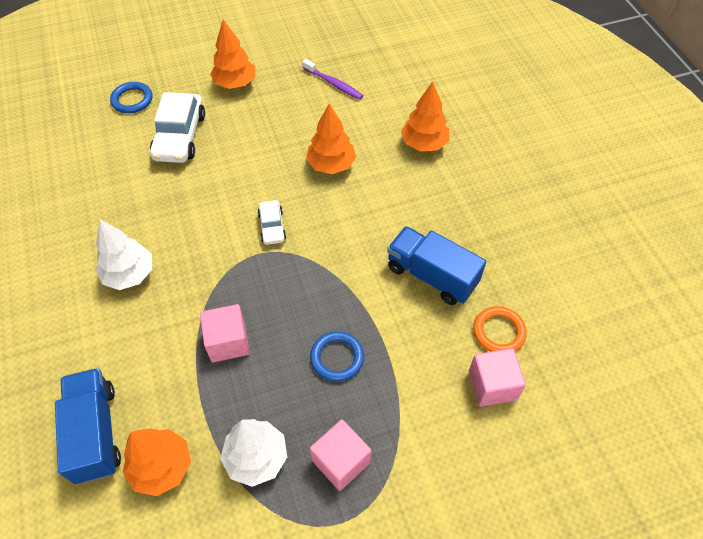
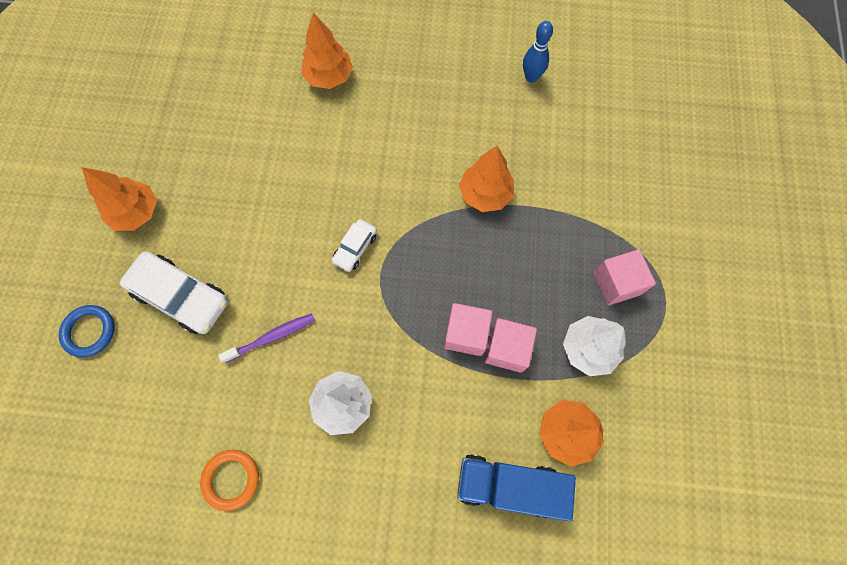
camera: 65 degrees left, 15 degrees up
white car [258,200,286,245] -> white car turned 105 degrees clockwise [332,219,377,272]
purple toothbrush [302,59,363,100] -> purple toothbrush moved to [218,313,315,363]
orange tree [306,104,356,174] -> orange tree moved to [459,146,514,212]
blue ring [310,331,364,382] -> none
blue truck [387,226,486,305] -> none
pink cube [469,348,526,407] -> pink cube moved to [484,318,537,373]
orange ring [473,306,527,352] -> orange ring moved to [200,449,259,511]
none -> blue bowling pin [523,21,553,83]

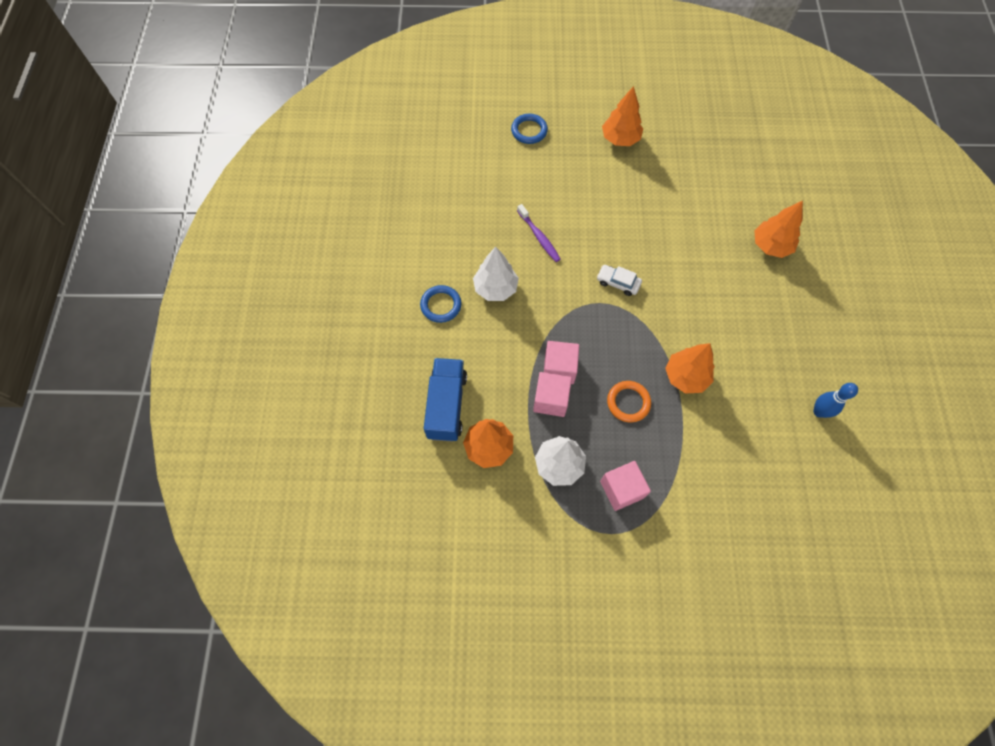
camera: 85 degrees right, 5 degrees down
white car [120,251,228,334] -> none
orange ring [200,449,259,511] -> orange ring moved to [607,381,651,422]
none -> blue ring [420,285,461,323]

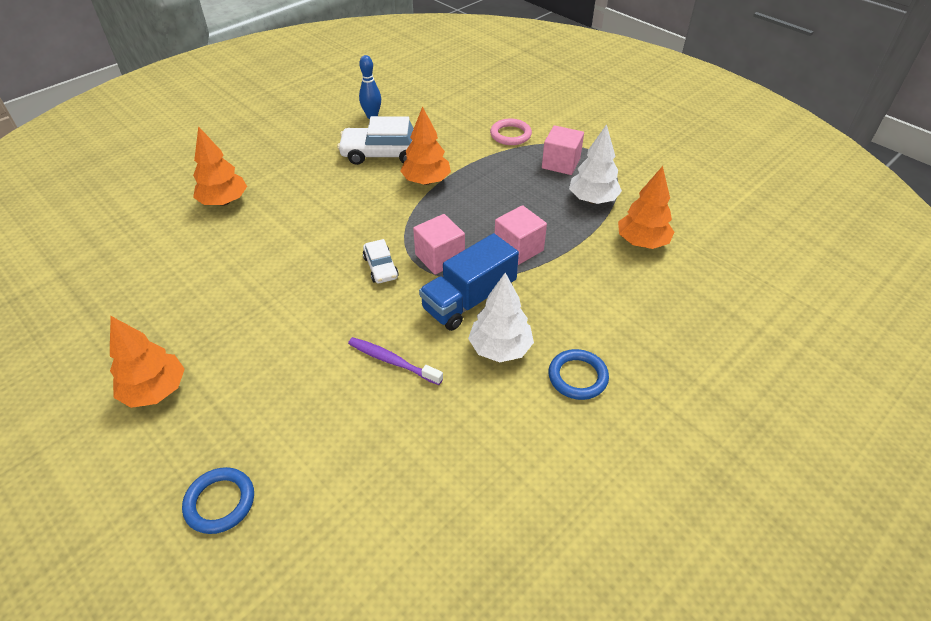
camera: 135 degrees left, 20 degrees down
blue truck [424,358,467,441] -> blue truck moved to [419,233,519,331]
purple toothbrush [517,204,561,262] -> purple toothbrush turned 75 degrees counterclockwise [348,337,443,385]
pink cube [533,372,572,417] -> pink cube moved to [413,214,465,275]
orange ring [607,381,651,422] -> none
none -> white car [337,116,414,165]
none -> pink ring [490,119,532,145]

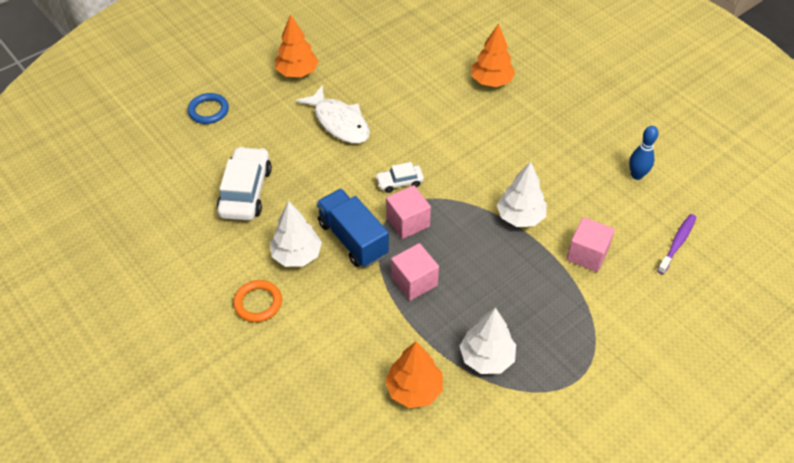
camera: 95 degrees right, 5 degrees up
white car [337,116,414,165] -> white car moved to [217,146,272,221]
purple toothbrush [348,337,443,385] -> purple toothbrush moved to [657,214,697,274]
orange tree [400,106,451,185] -> white tree [497,161,547,227]
pink ring [490,119,532,145] -> none
pink cube [542,125,584,175] -> pink cube moved to [566,217,615,272]
blue ring [548,349,609,400] -> orange ring [233,280,282,322]
none -> white fish [296,85,370,144]

